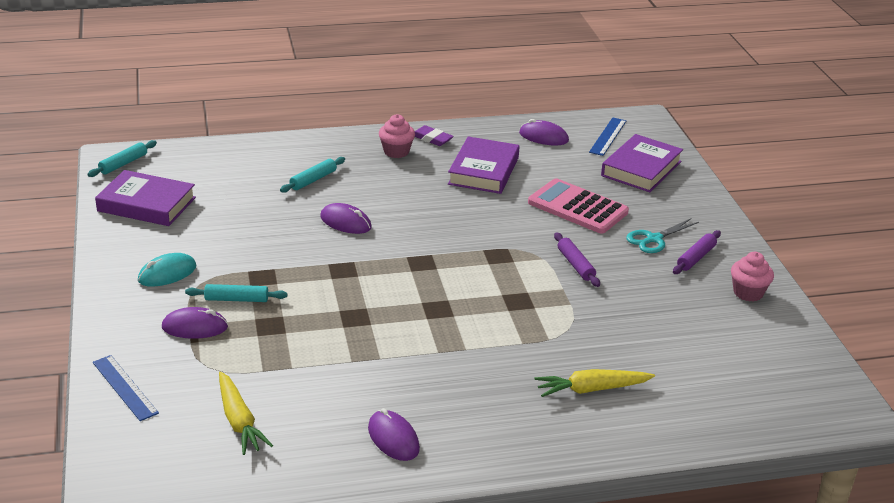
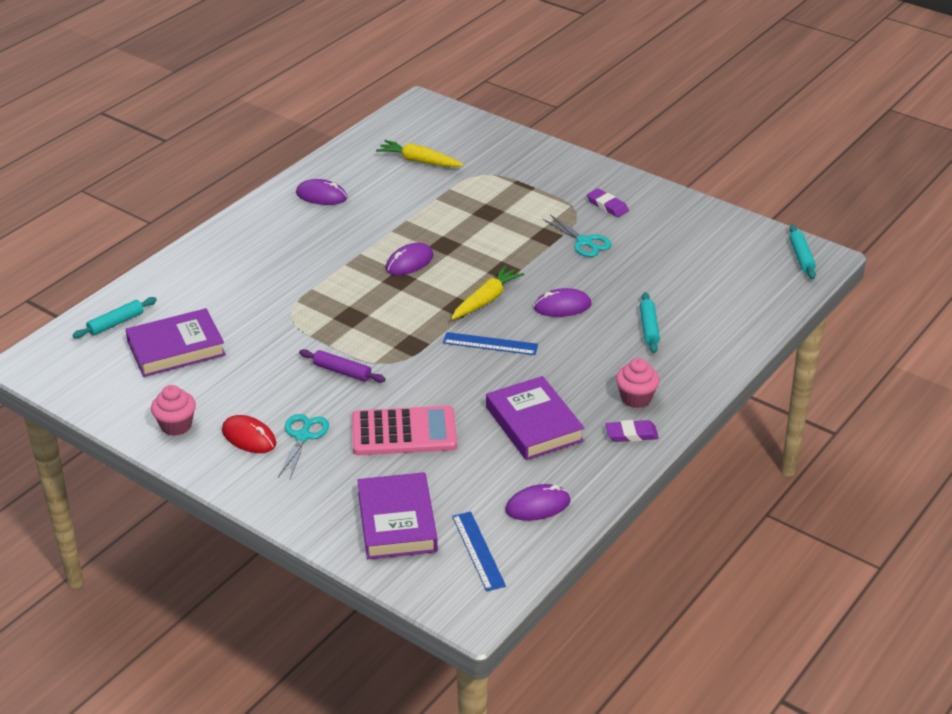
camera: 140 degrees right, 5 degrees up
blue ruler [93,355,159,421] -> blue ruler moved to [443,332,538,355]
purple book [95,170,196,226] -> purple book moved to [125,308,226,377]
turquoise mouse [138,253,196,287] -> purple eraser [587,188,629,217]
purple mouse [162,307,228,339] -> purple mouse moved to [386,243,433,275]
turquoise rolling pin [185,284,287,302] -> turquoise rolling pin moved to [72,297,157,339]
yellow carrot [535,369,655,397] -> yellow carrot moved to [451,265,524,320]
purple rolling pin [673,230,721,274] -> red mouse [222,415,276,453]
none -> turquoise scissors [543,215,611,257]

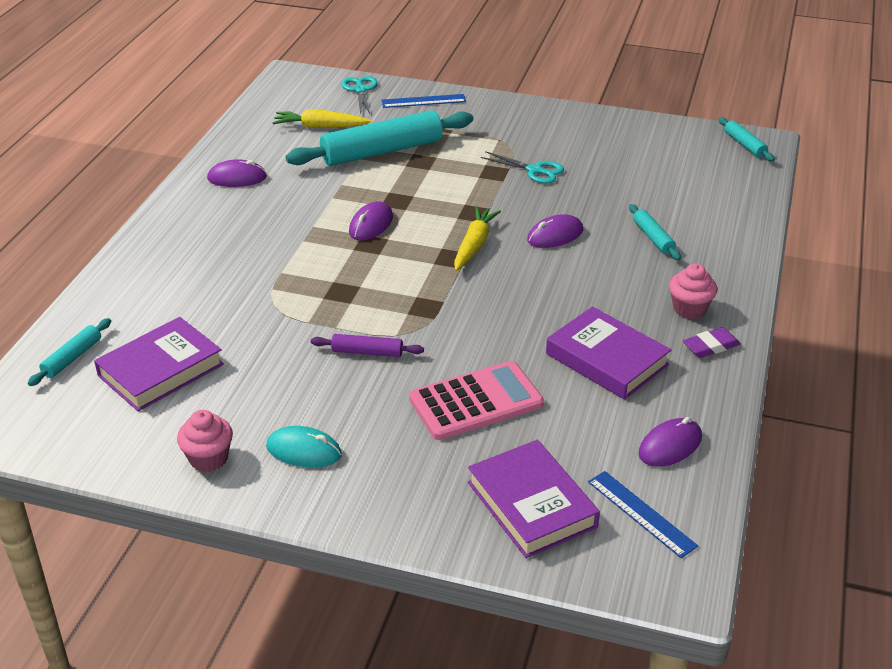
camera: 20 degrees left, 0 degrees up
red mouse [222,415,276,453] -> turquoise mouse [266,426,342,468]
turquoise scissors [278,414,329,479] -> turquoise scissors moved to [341,76,378,115]
blue ruler [443,332,538,355] -> blue ruler moved to [382,94,466,108]
purple eraser [587,188,629,217] -> none
none -> turquoise rolling pin [286,110,473,166]

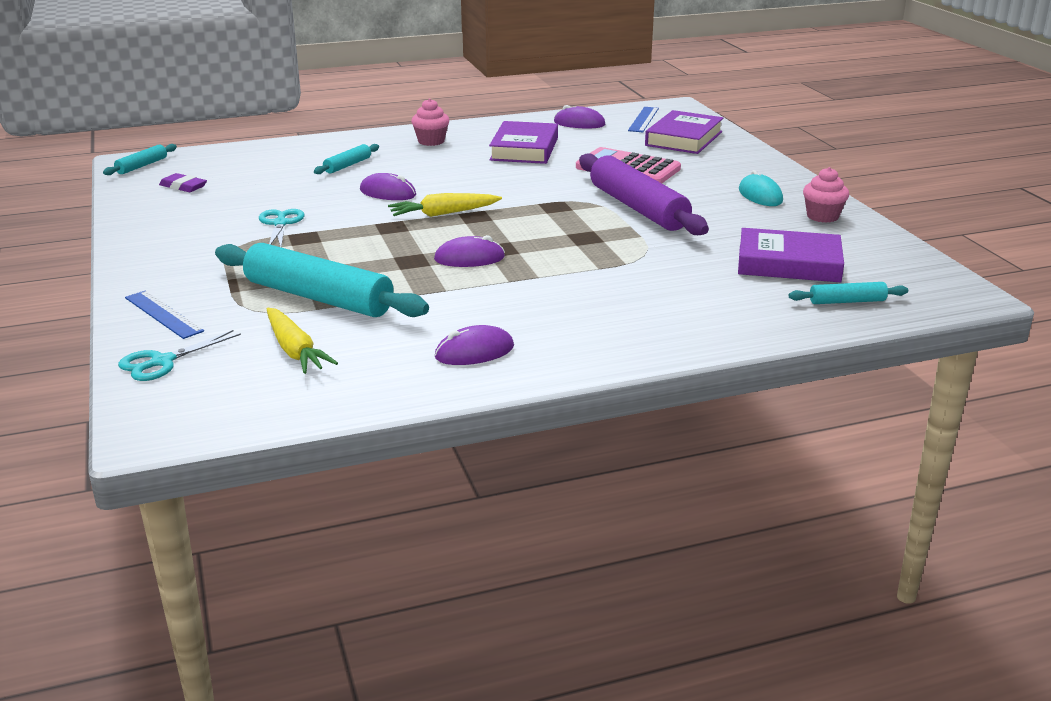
camera: 125 degrees left, 10 degrees down
purple mouse [207,159,267,187] -> purple mouse turned 75 degrees counterclockwise [435,325,514,365]
purple rolling pin [311,334,424,357] -> purple rolling pin [579,153,709,235], size x2.18
purple eraser [683,327,741,358] -> purple eraser moved to [159,173,207,192]

